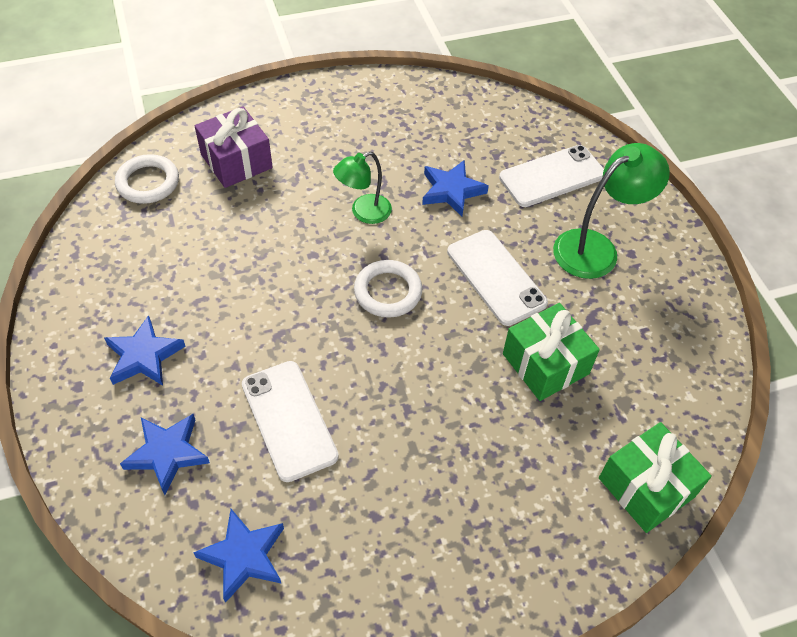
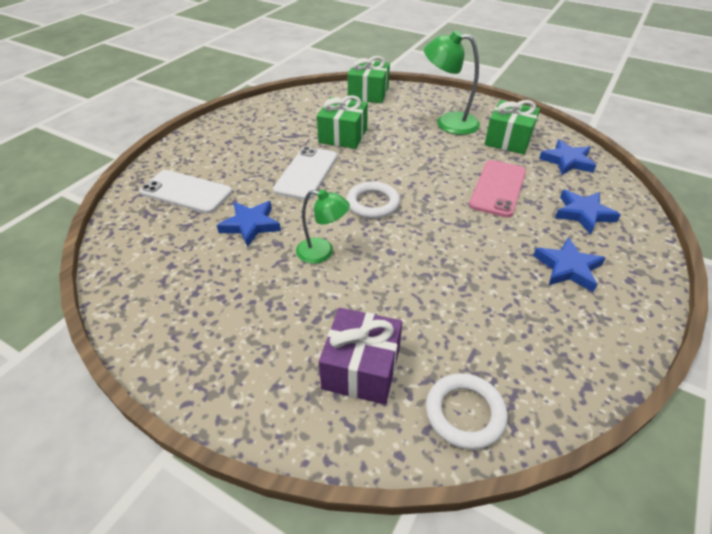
camera: 130 degrees left, 10 degrees down
white phone [242,361,339,482] -> pink phone [469,160,526,217]
green lamp [553,143,670,279] -> green lamp moved to [424,30,480,135]
none -> green gift [484,100,540,154]

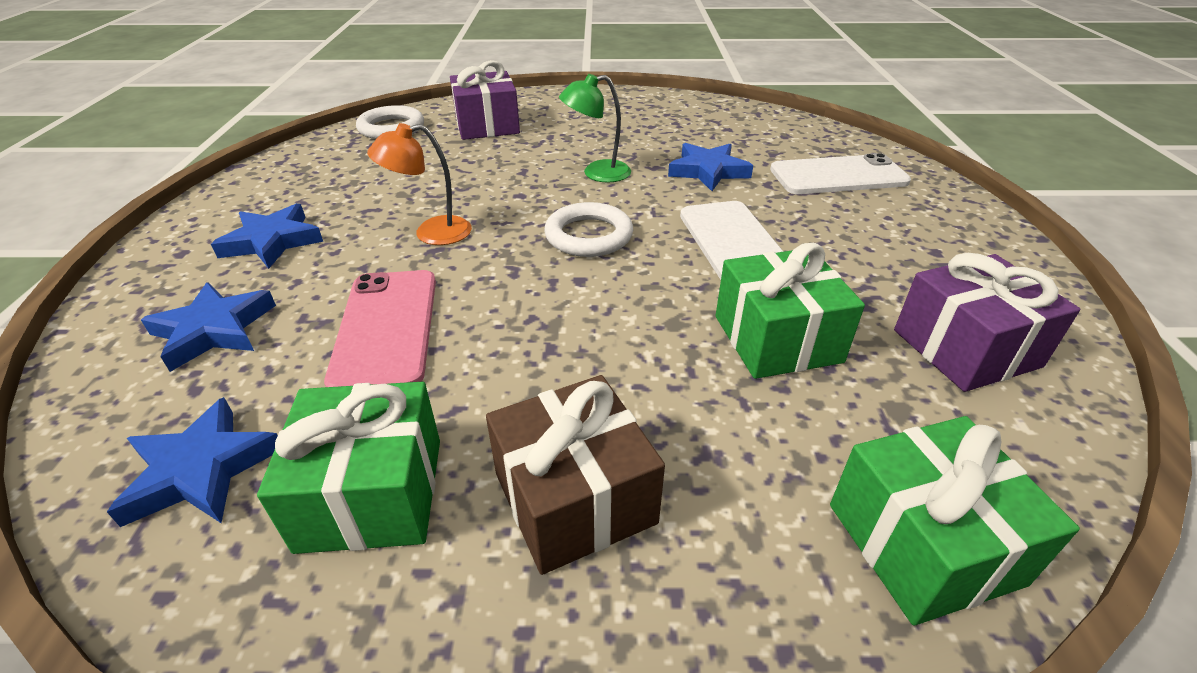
camera: 150 degrees right, 5 degrees down
green lamp [424,30,480,135] -> brown gift [486,375,665,575]
none -> orange lamp [367,123,472,245]
none -> purple gift [894,253,1080,392]

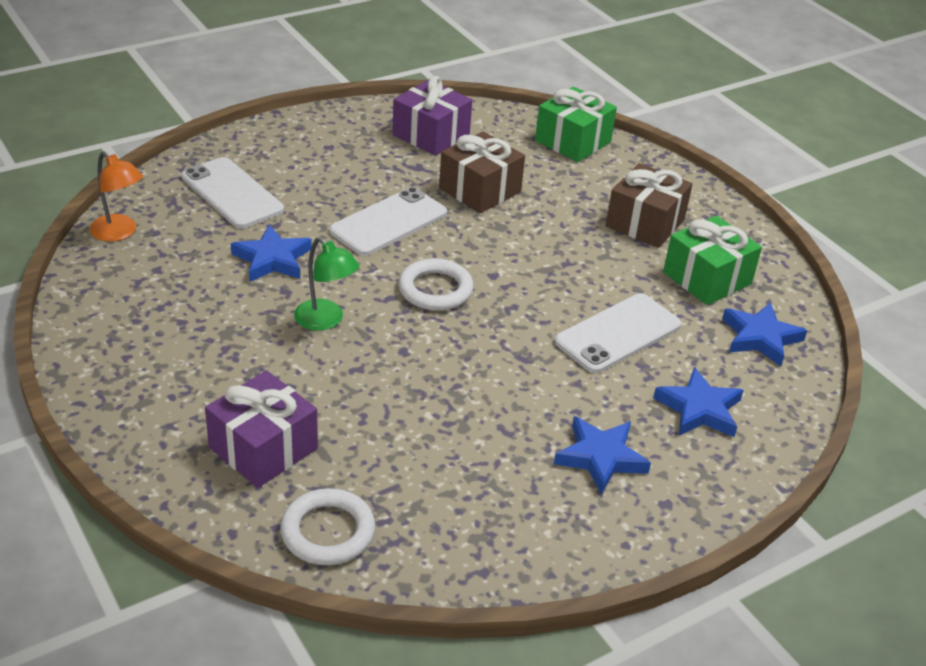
camera: 125 degrees left, 0 degrees up
pink phone [324,270,436,387] -> white phone [554,293,681,373]
orange lamp [367,123,472,245] -> orange lamp moved to [90,152,143,242]
green gift [716,243,865,379] -> brown gift [439,132,525,213]

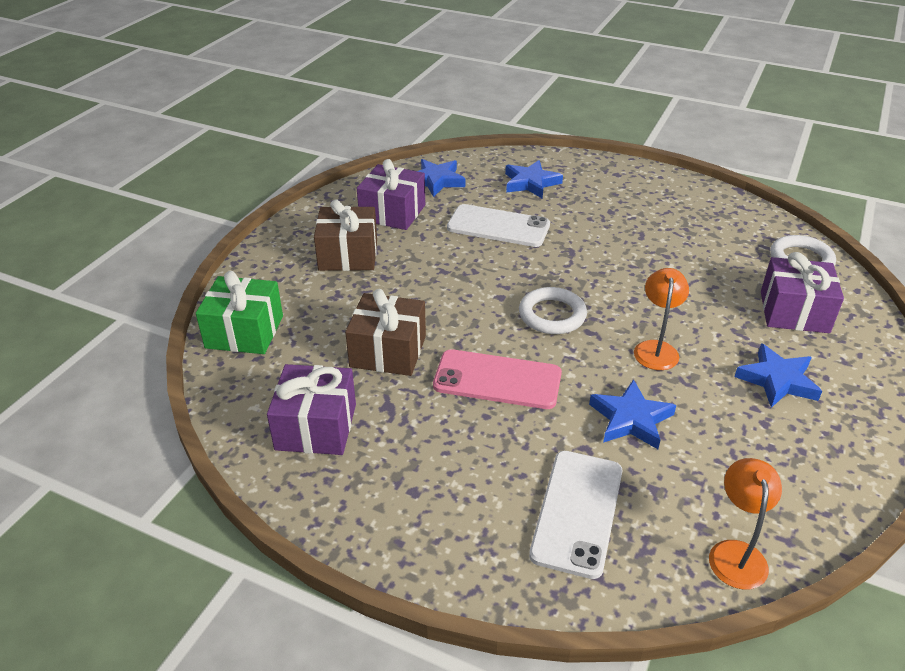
camera: 120 degrees left, 0 degrees up
green lamp [294,237,359,331] -> orange lamp [634,268,689,370]
white phone [329,187,447,256] -> pink phone [433,349,562,409]
blue star [554,416,651,495] -> blue star moved to [734,343,822,408]
green gift [663,215,762,305] -> purple gift [357,159,425,230]

